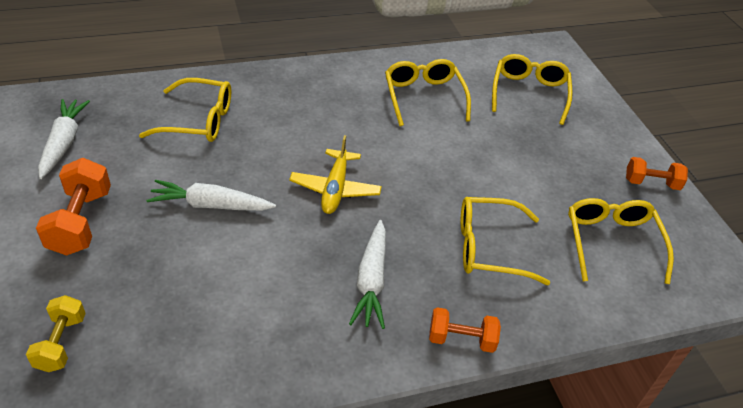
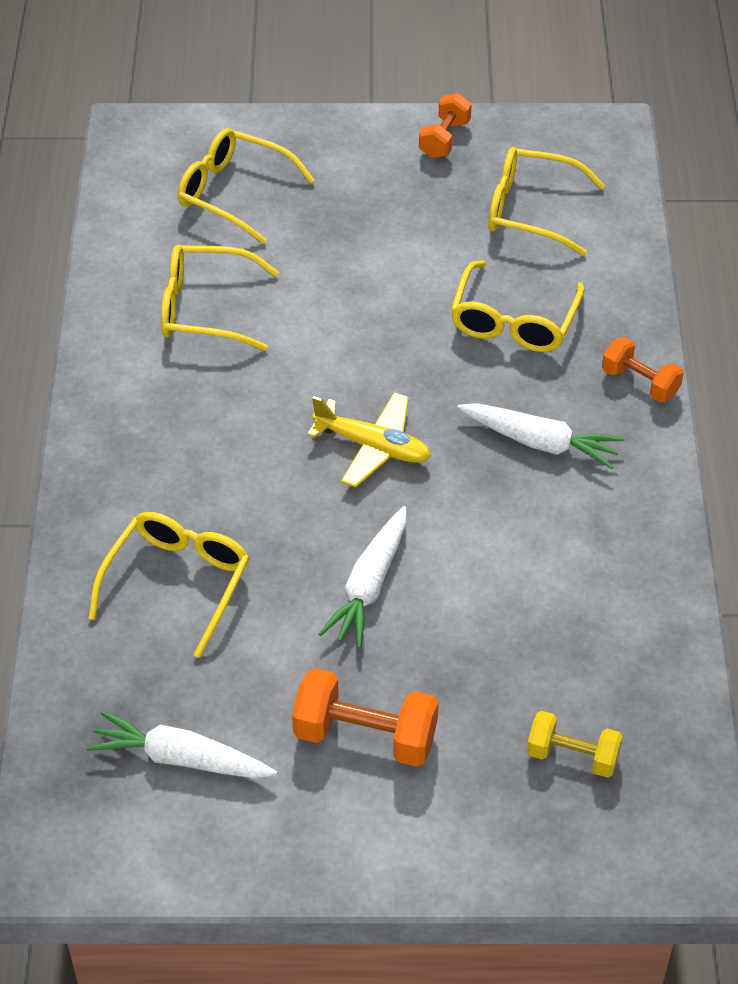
camera: 70 degrees left, 5 degrees up
orange dumbbell [429,307,501,353] -> orange dumbbell turned 75 degrees counterclockwise [602,337,684,403]

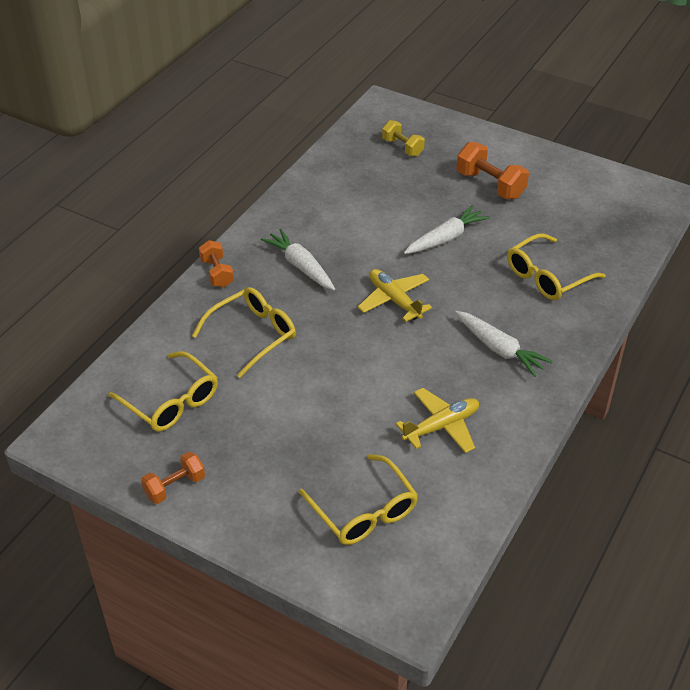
camera: 150 degrees left, 5 degrees down
white carrot [86,711,277,778] -> white carrot moved to [455,311,552,377]
yellow glasses [161,245,279,351] -> yellow plane [396,388,479,453]

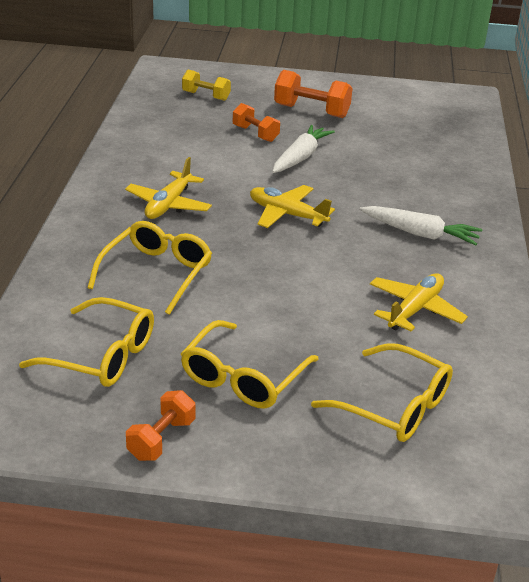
camera: 25 degrees left, 10 degrees down
orange dumbbell [199,240,234,287] -> orange dumbbell moved to [233,103,280,142]
white carrot [261,229,335,290] -> yellow plane [125,157,212,219]
yellow glasses [507,233,605,300] -> yellow glasses moved to [181,320,319,409]

